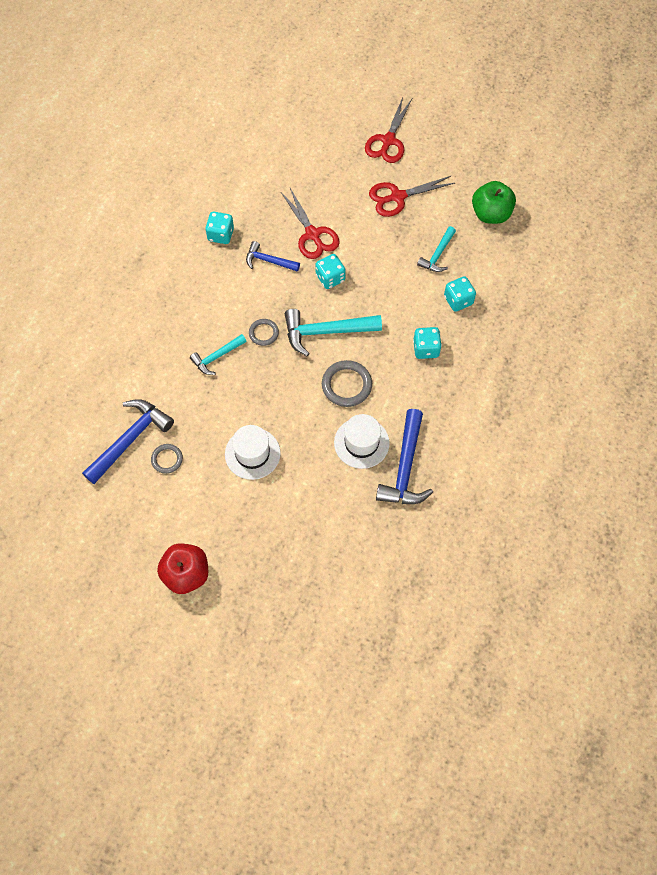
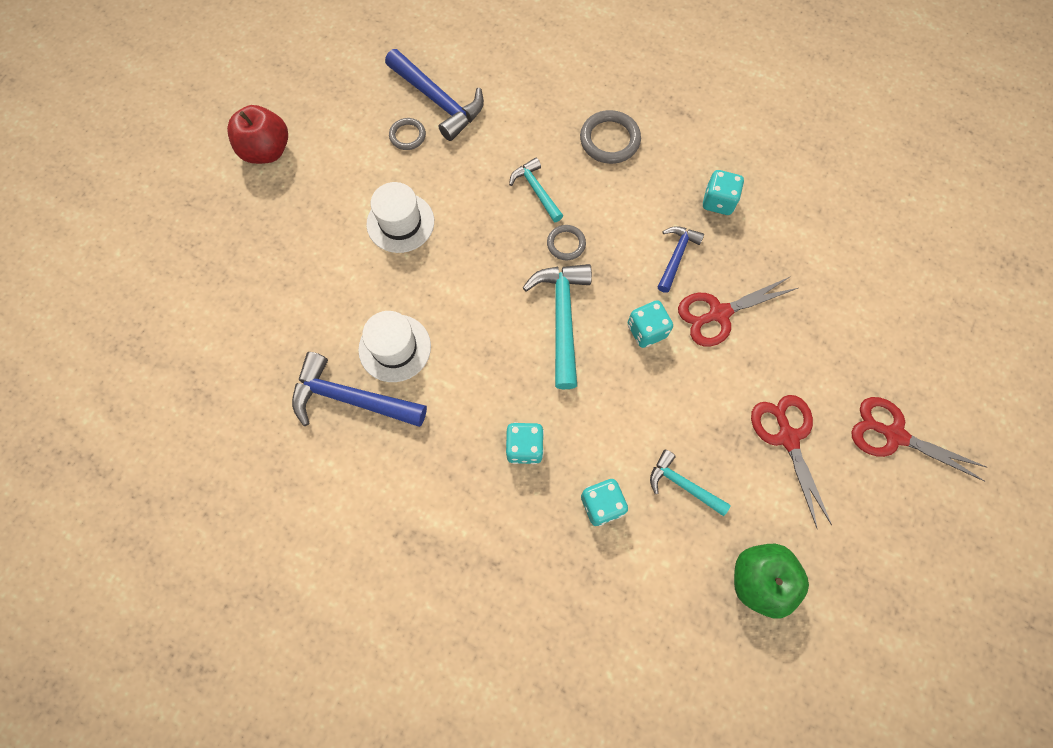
camera: 95 degrees right, 5 degrees up
grey ring [322,360,372,407] -> grey ring moved to [580,110,641,164]

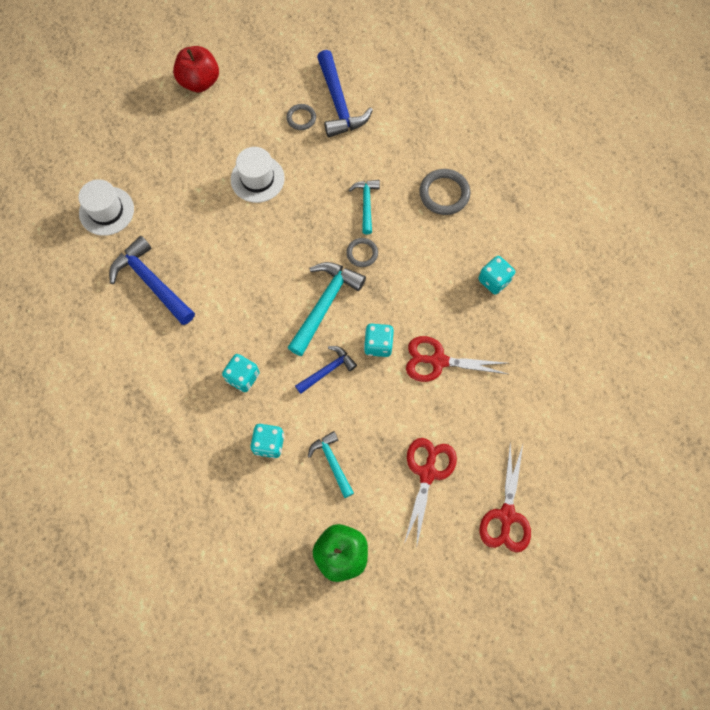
camera: 30 degrees right, 0 degrees up
white hat [358,311,431,382] -> white hat moved to [79,179,134,236]
blue hammer [658,226,704,293] -> blue hammer moved to [295,346,357,394]
red scissors [851,397,986,481] -> red scissors turned 135 degrees counterclockwise [480,442,531,552]

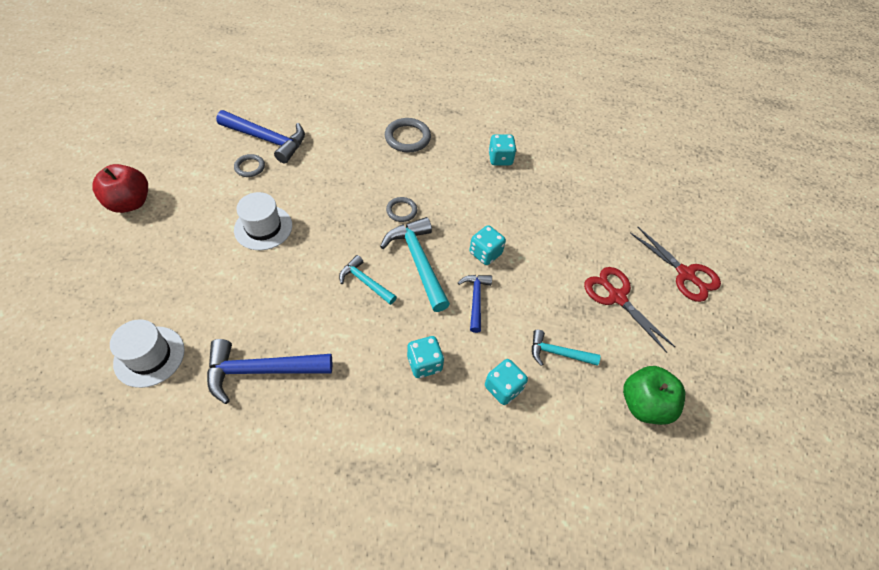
camera: 55 degrees left, 15 degrees down
turquoise hammer [349,180,380,234] -> turquoise hammer moved to [339,255,397,305]
red scissors [406,336,507,382] -> none

